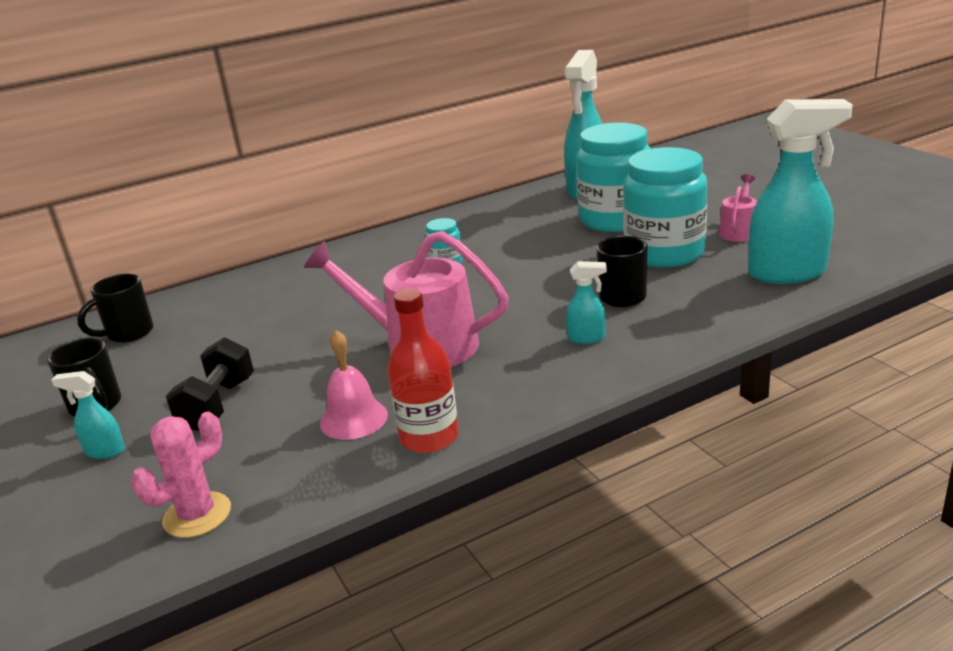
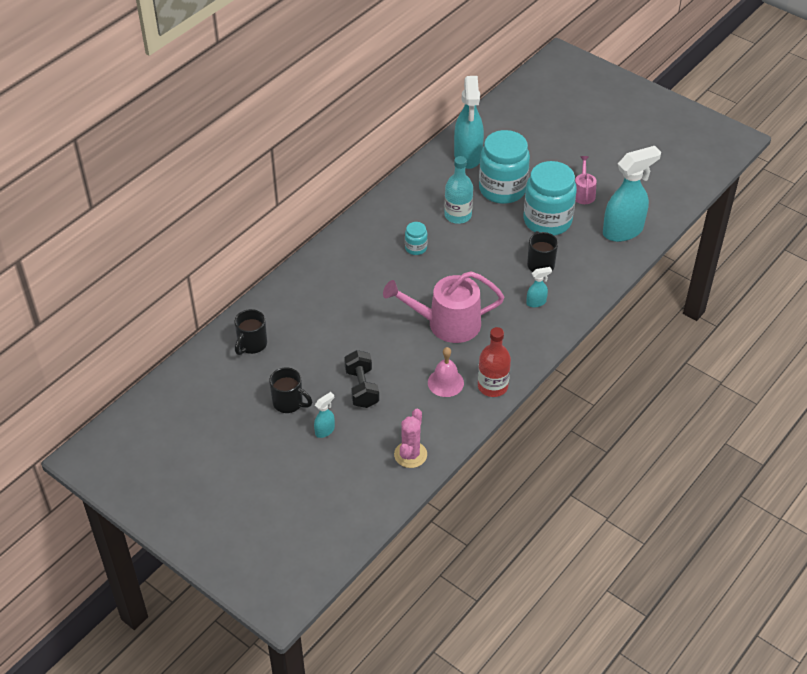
camera: 25 degrees left, 20 degrees up
turquoise spray bottle [51,371,125,459] -> turquoise spray bottle turned 150 degrees clockwise [314,392,335,438]
none -> turquoise bottle [444,156,473,224]

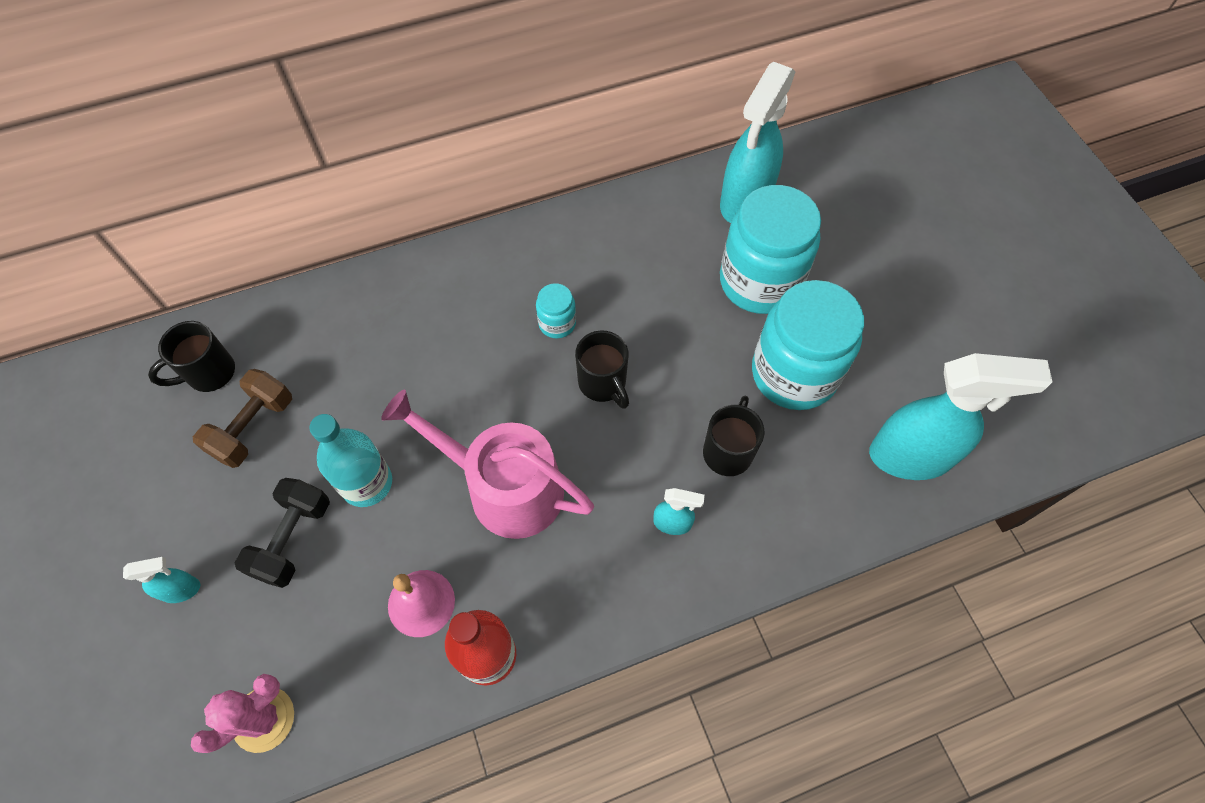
camera: 30 degrees right, 15 degrees up
black mug [269,367,312,413] -> black mug moved to [575,331,629,409]
turquoise bottle [444,156,473,224] -> turquoise bottle moved to [309,414,392,507]
pink watering can [575,156,597,204] -> none
none -> brown dumbbell [193,369,292,468]

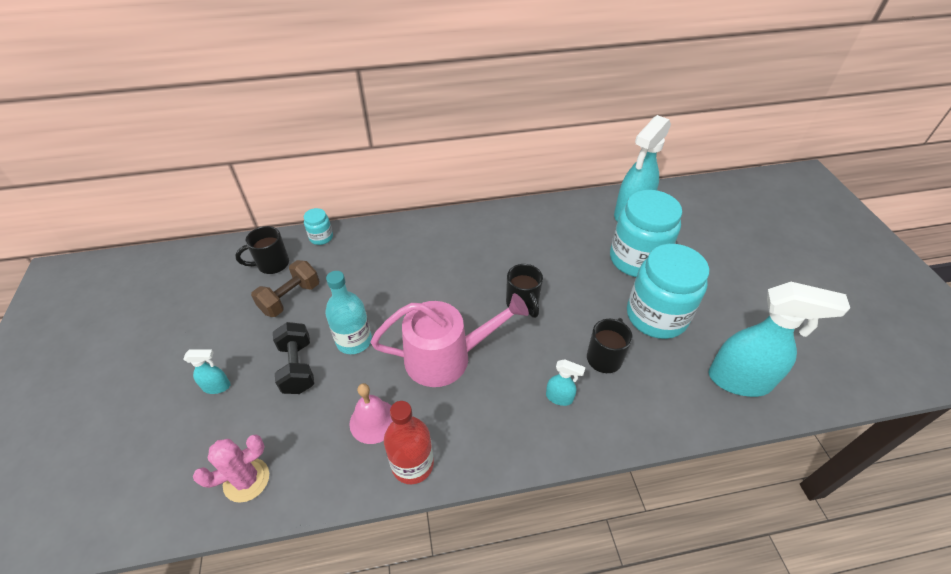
camera: 10 degrees right, 15 degrees down
black dumbbell [235,478,330,588] -> black dumbbell turned 45 degrees counterclockwise [273,322,314,394]
pink watering can [381,390,594,539] -> pink watering can turned 135 degrees clockwise [371,293,529,387]
turquoise jar [536,283,576,338] -> turquoise jar moved to [304,208,333,245]

